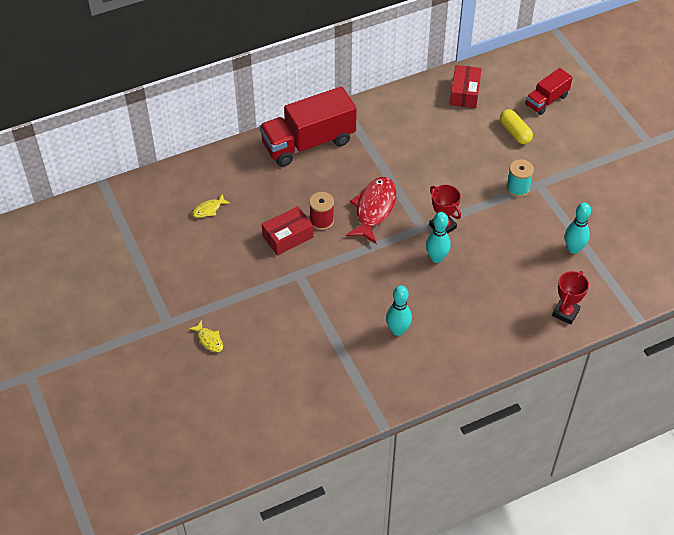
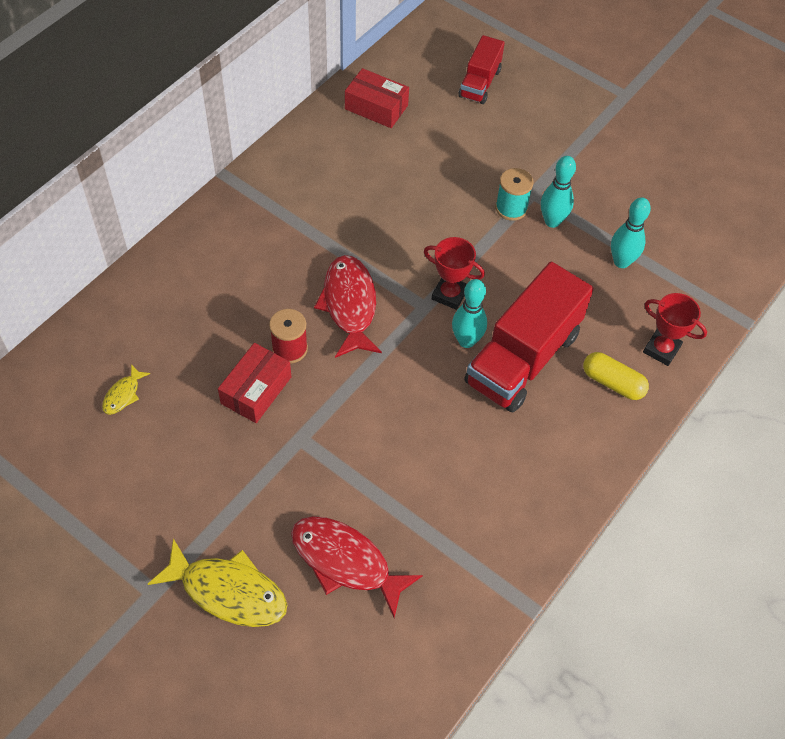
camera: 30 degrees left, 5 degrees up
yellow fish [189,320,223,352] -> yellow fish [148,538,287,627], size x2.10
red truck [259,86,357,167] -> red truck moved to [464,261,594,412]
turquoise bowling pin [386,286,412,336] -> turquoise bowling pin moved to [541,156,576,228]
red box [450,65,482,108] -> red box turned 45 degrees counterclockwise [345,68,409,128]
yellow capsule [500,109,533,144] -> yellow capsule moved to [583,352,649,400]
red trophy [552,271,589,325] -> red trophy turned 60 degrees counterclockwise [643,293,707,366]
none -> red fish [291,516,423,618]

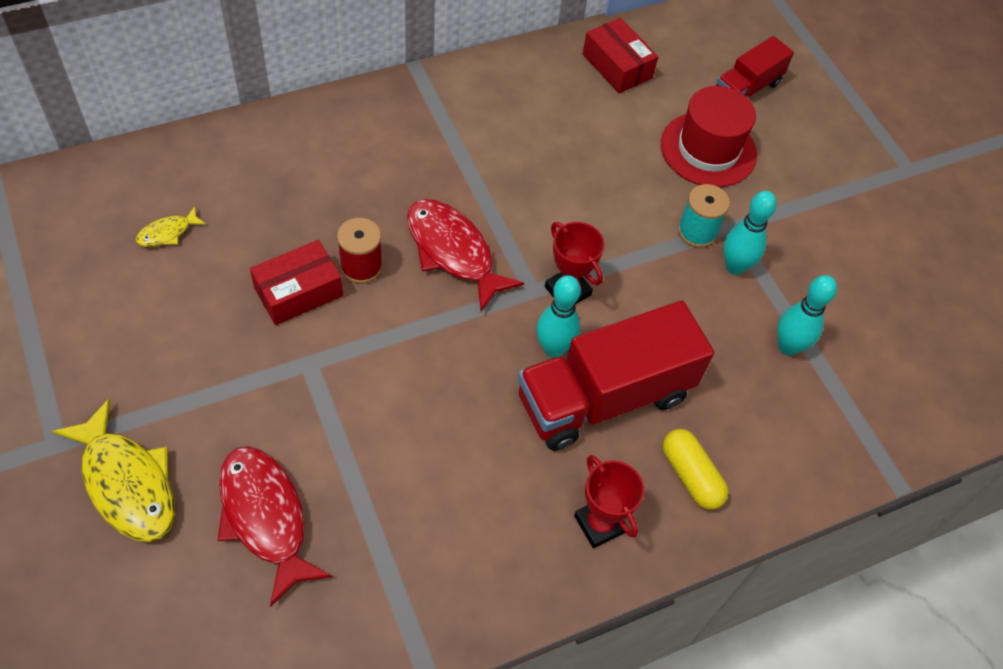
camera: 25 degrees right, 0 degrees up
red fish [314,255,382,358] -> red fish turned 60 degrees counterclockwise [407,199,524,312]
red trophy [643,293,707,366] -> red trophy moved to [574,455,644,548]
none -> red hat [661,86,757,187]

